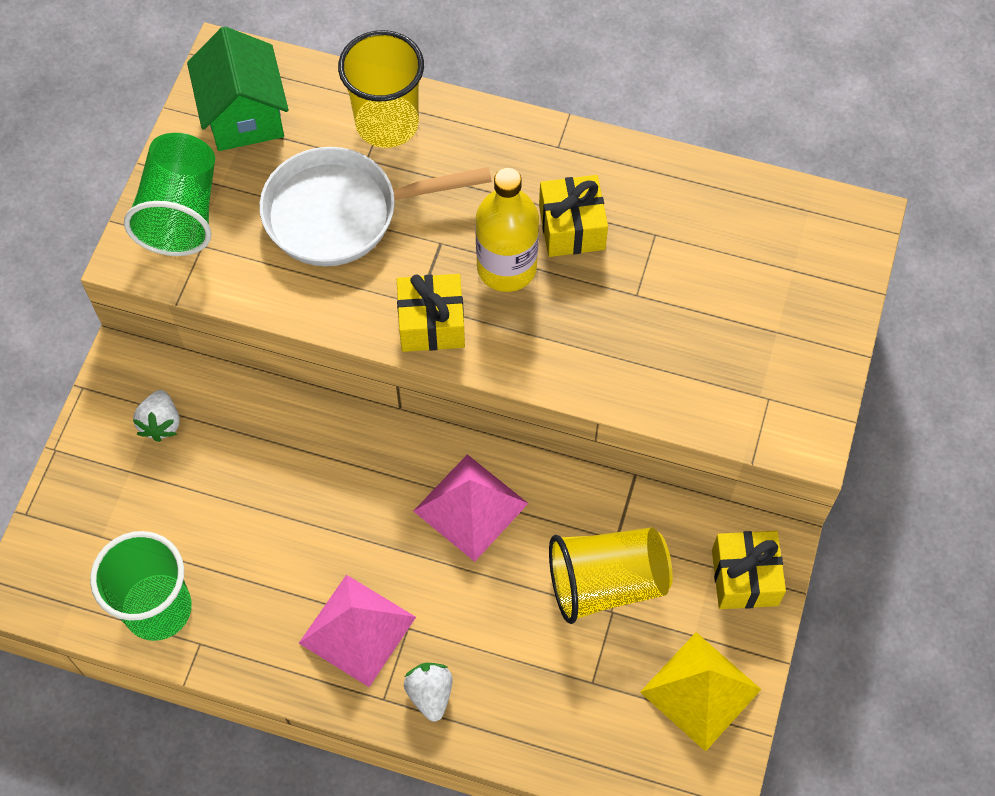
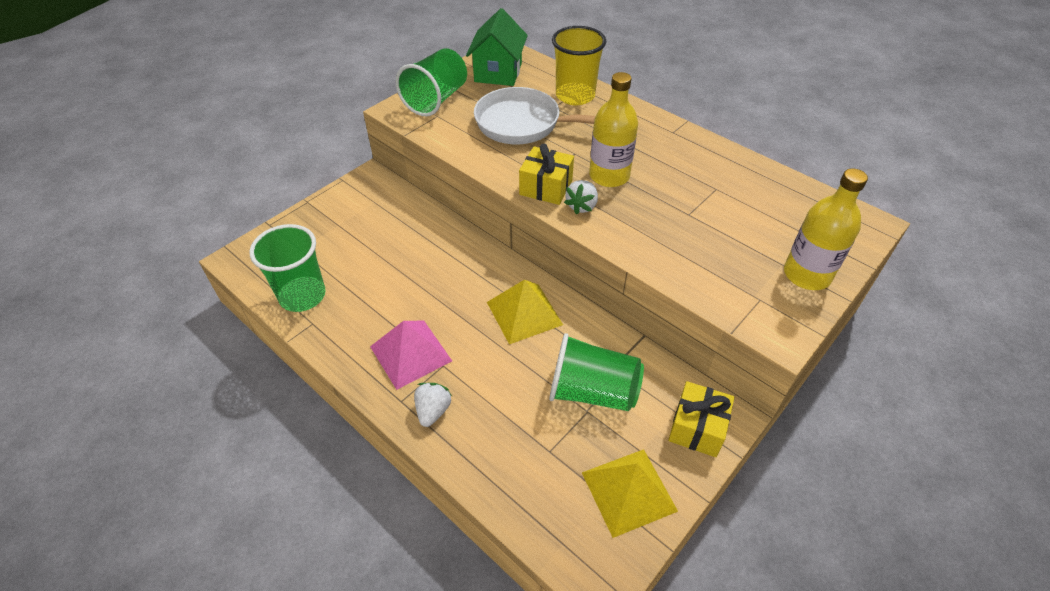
camera: 25 degrees right, 15 degrees down
white strawberry [133,390,179,442] -> white strawberry moved to [564,180,598,215]
pink pyramid [414,454,529,562] -> yellow pyramid [487,280,563,344]
yellow gift [539,175,608,257] -> none
yellow cup [549,527,673,624] -> green cup [549,333,644,411]
none -> yellow bottle [784,168,868,290]

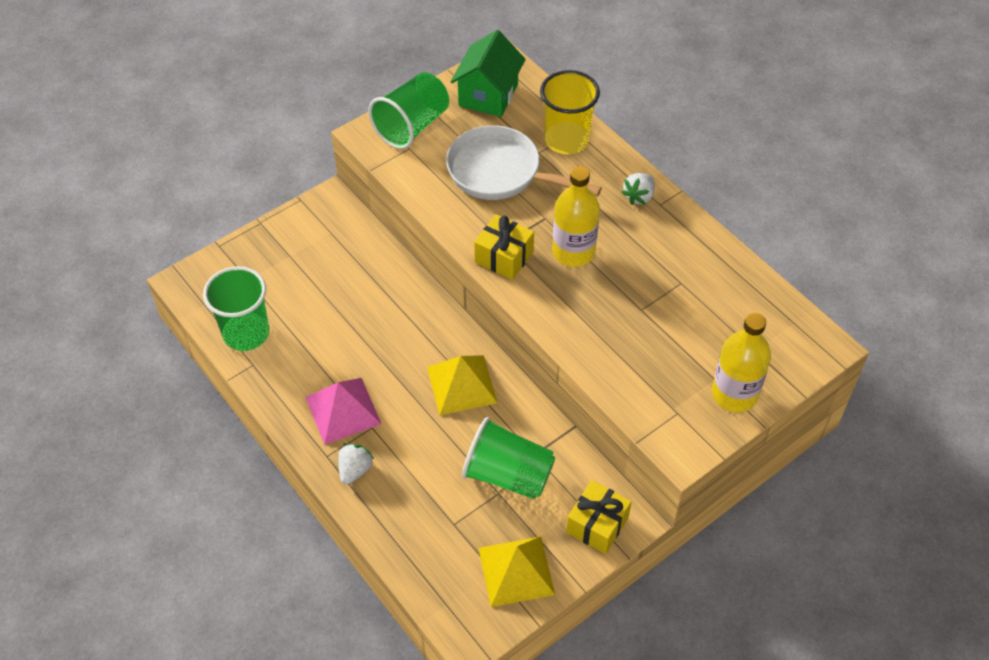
camera: 10 degrees right, 5 degrees up
white strawberry [564,180,598,215] -> white strawberry moved to [621,173,655,205]

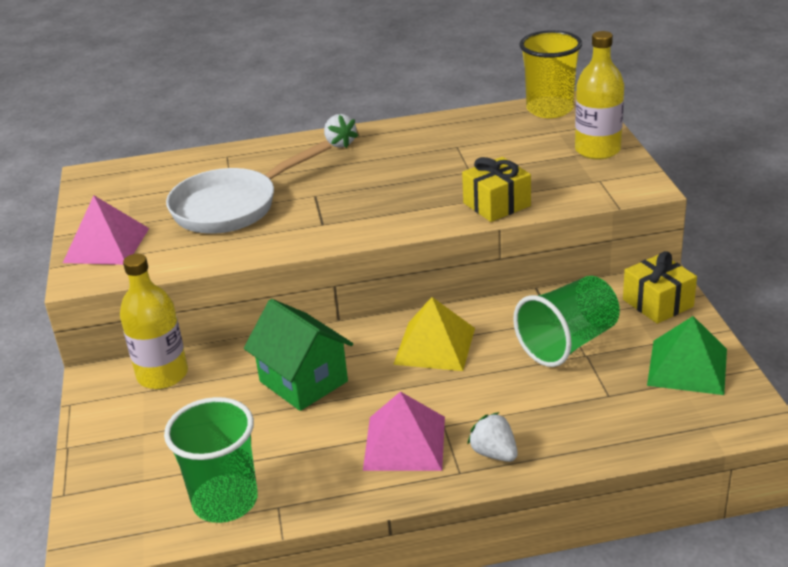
camera: 60 degrees left, 20 degrees down
green cup [369,72,449,149] -> pink pyramid [63,195,149,265]
green house [451,30,526,117] -> green house moved to [244,299,353,411]
yellow gift [474,214,534,280] -> yellow gift moved to [462,157,531,222]
yellow pyramid [478,536,555,607] -> green pyramid [647,316,727,395]
yellow cup [540,70,600,154] -> yellow cup moved to [519,30,582,118]
yellow bottle [552,166,600,267] -> yellow bottle moved to [120,254,188,389]

